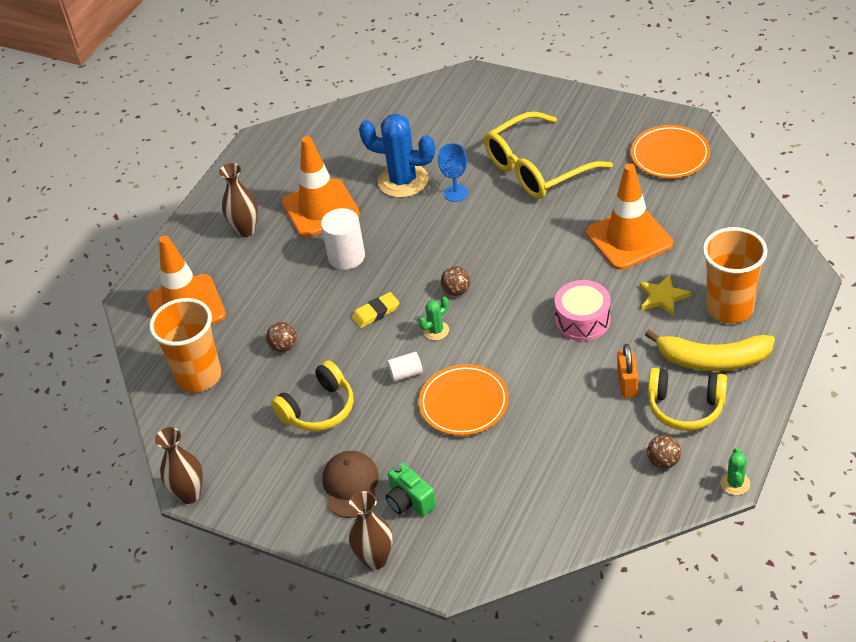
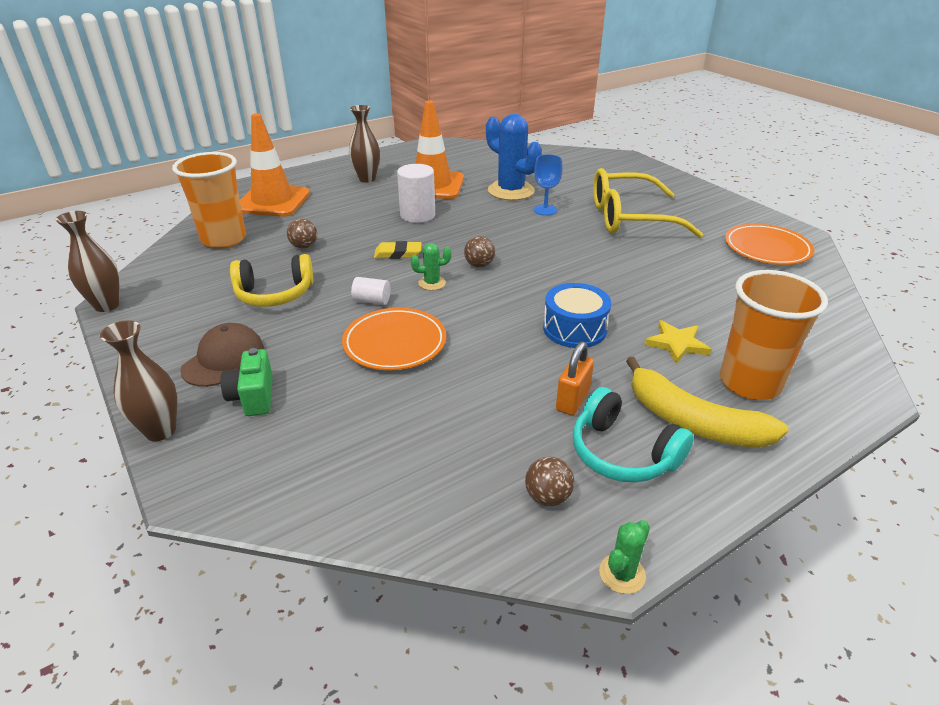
camera: 25 degrees right, 10 degrees down
pink drum [555,280,611,341] -> blue drum [543,283,612,348]
orange traffic cone [586,164,673,270] -> none
yellow headphones [648,368,727,431] -> turquoise headphones [573,387,694,482]

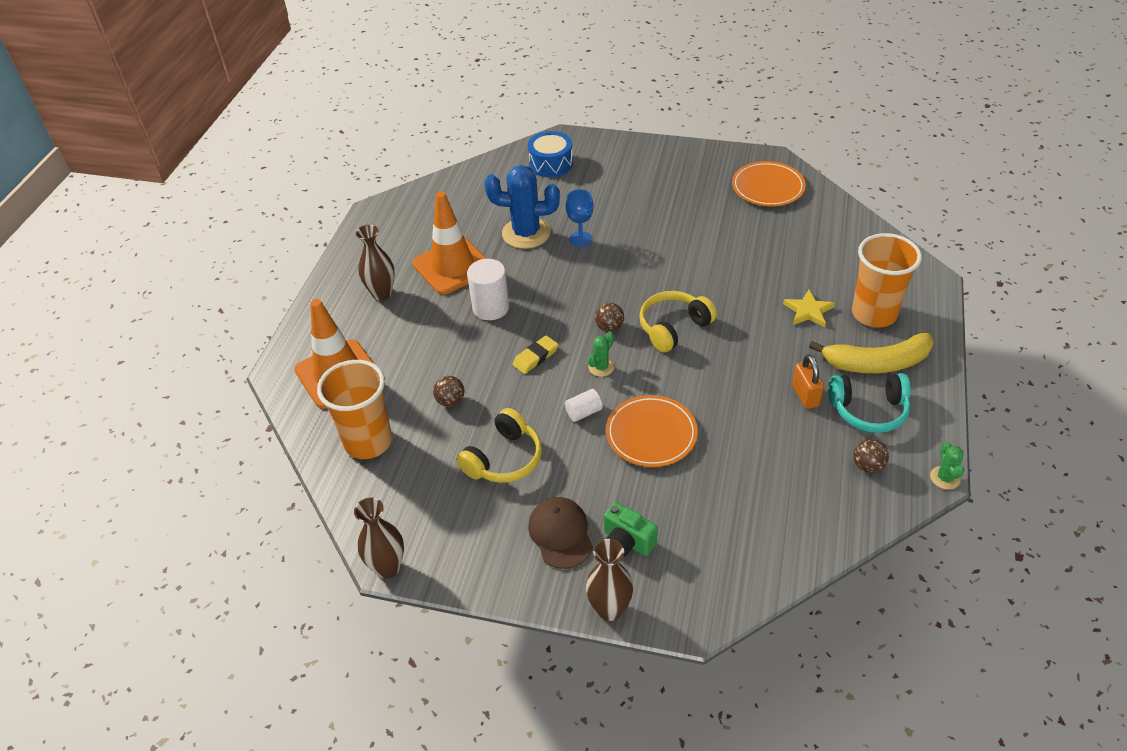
camera: 40 degrees left, 10 degrees up
blue drum [543,283,612,348] -> blue drum moved to [528,131,573,177]
yellow glasses [593,168,703,238] -> none
none -> yellow headphones [639,291,717,352]

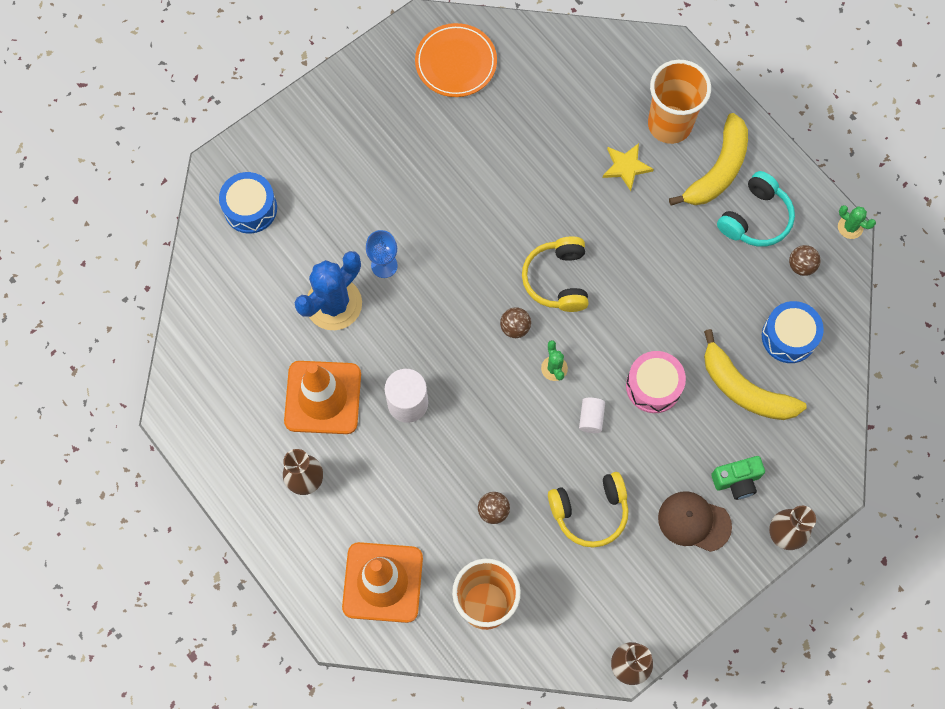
camera: 55 degrees left, 25 degrees up
yellow headphones [456,408,542,483] -> yellow headphones turned 90 degrees clockwise [548,472,629,548]
yellow eraser [513,335,558,374] -> none
orange plate [606,395,698,467] -> pink drum [626,351,686,413]
orange padlock [792,354,824,409] -> none
none -> yellow banana [704,329,807,420]
none -> blue drum [762,301,824,363]

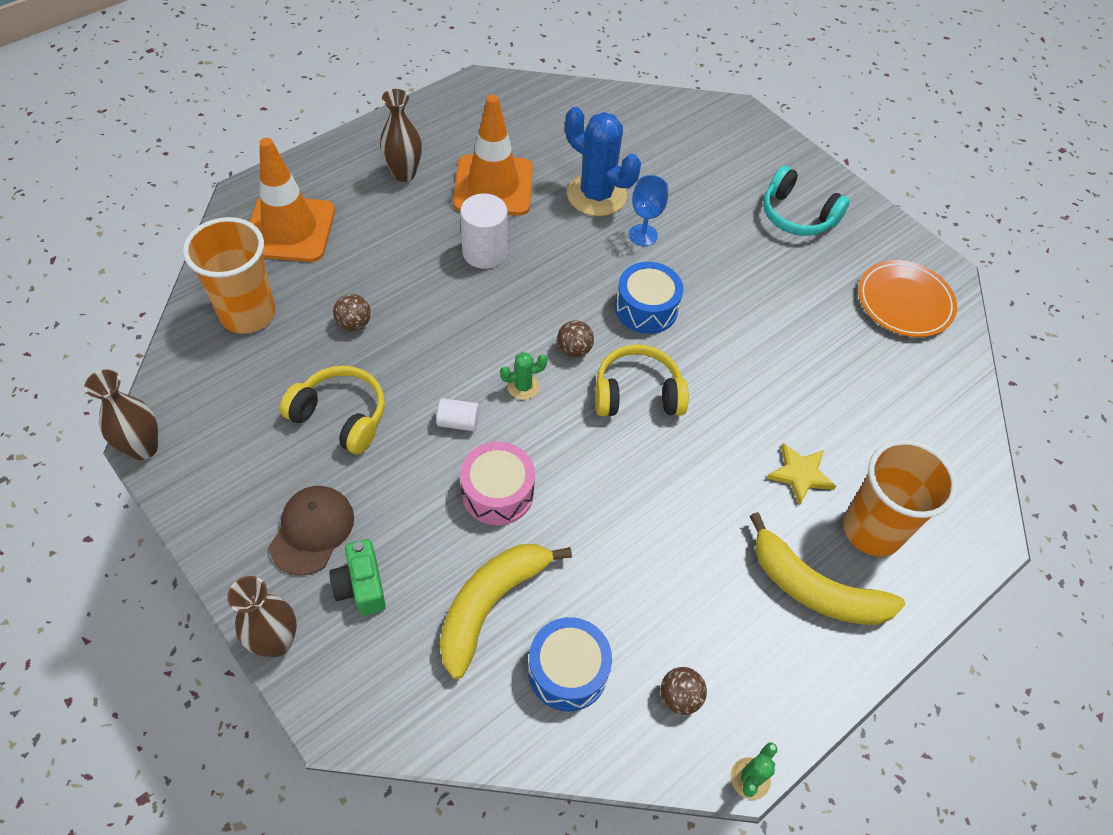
camera: 85 degrees right, 15 degrees down
blue drum [219,172,277,233] -> blue drum moved to [615,262,683,334]
yellow headphones [548,472,629,548] -> yellow headphones turned 135 degrees clockwise [280,366,385,454]
turquoise headphones [717,171,795,247] -> turquoise headphones moved to [763,166,850,236]

